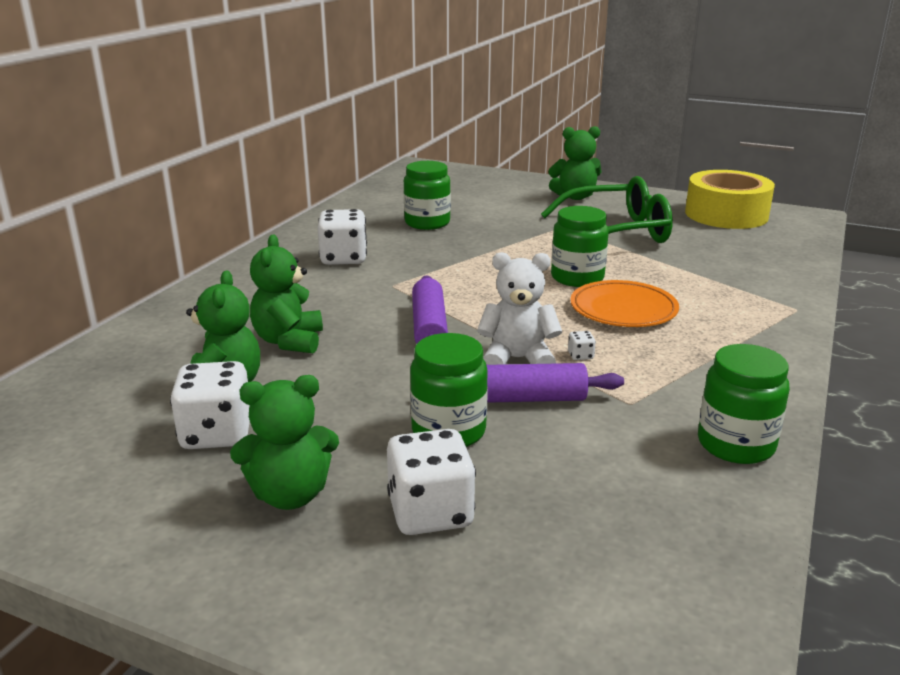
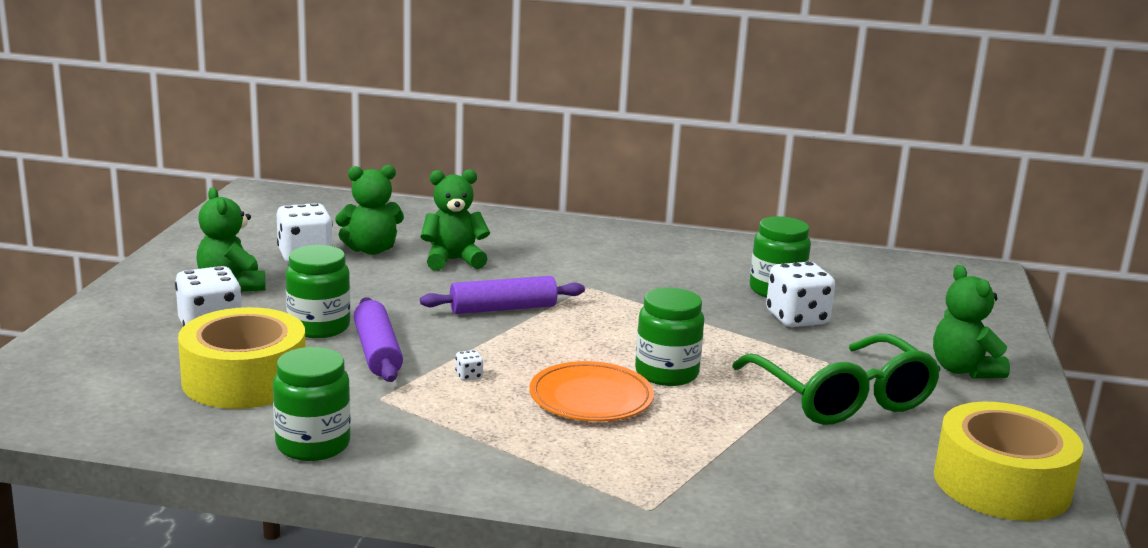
camera: 75 degrees right, 5 degrees down
white dice [318,209,367,265] -> white dice moved to [766,262,835,327]
white teddy bear [477,252,562,365] -> none
none -> yellow tape [178,307,306,409]

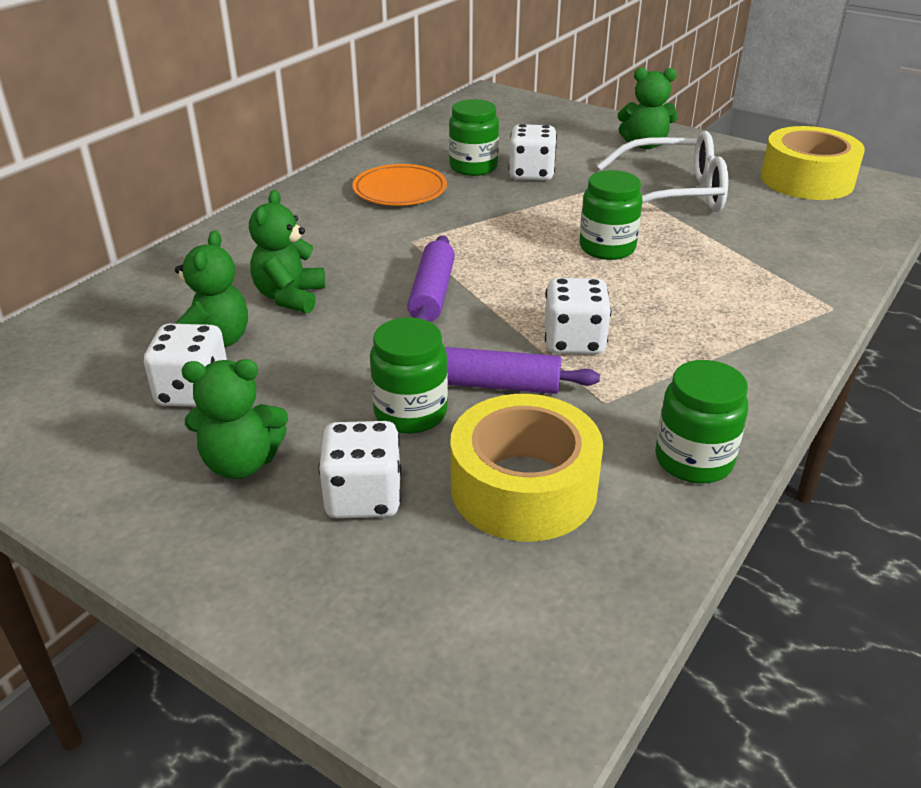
camera: 65 degrees left, 15 degrees up
white dice [455,350,483,381] -> white dice [545,278,611,355], size x2.49
orange plate [529,361,654,421] -> orange plate moved to [352,164,447,206]
green glasses [732,334,941,425] -> white glasses [597,131,728,212]

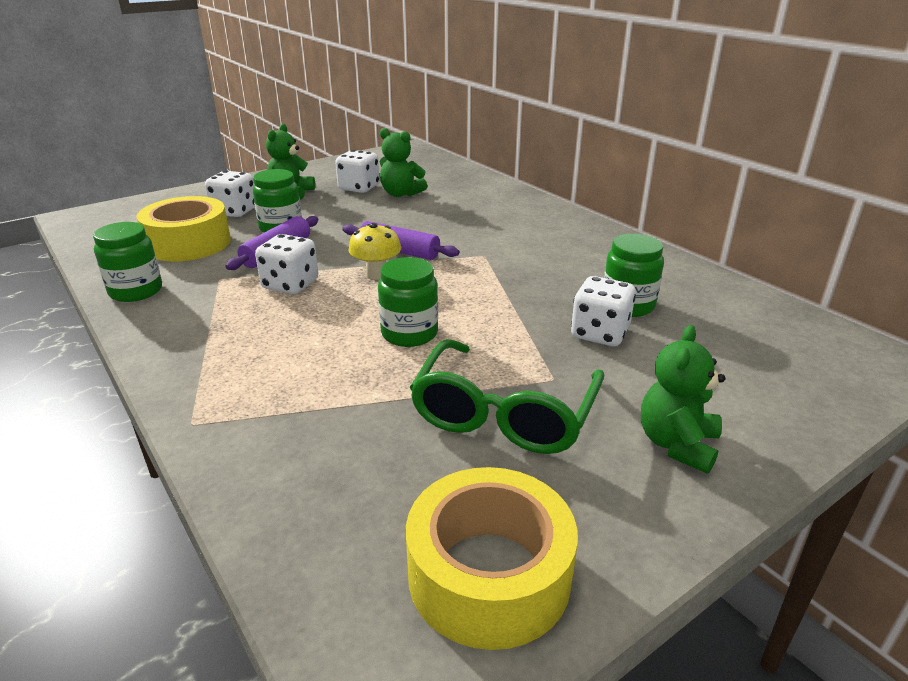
camera: 110 degrees right, 5 degrees down
green teddy bear [249,190,325,313] -> none
orange plate [352,164,447,206] -> none
white glasses [597,131,728,212] -> green glasses [410,339,604,454]
none -> yellow mushroom [348,223,401,280]

